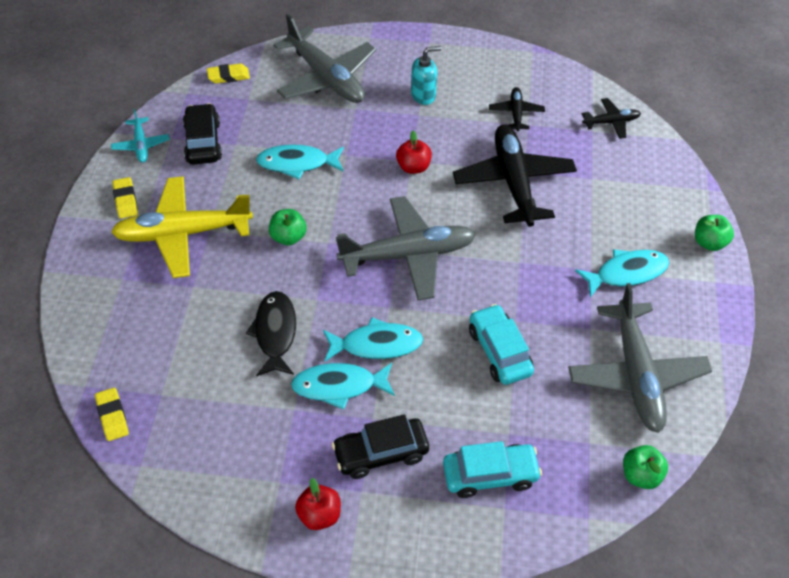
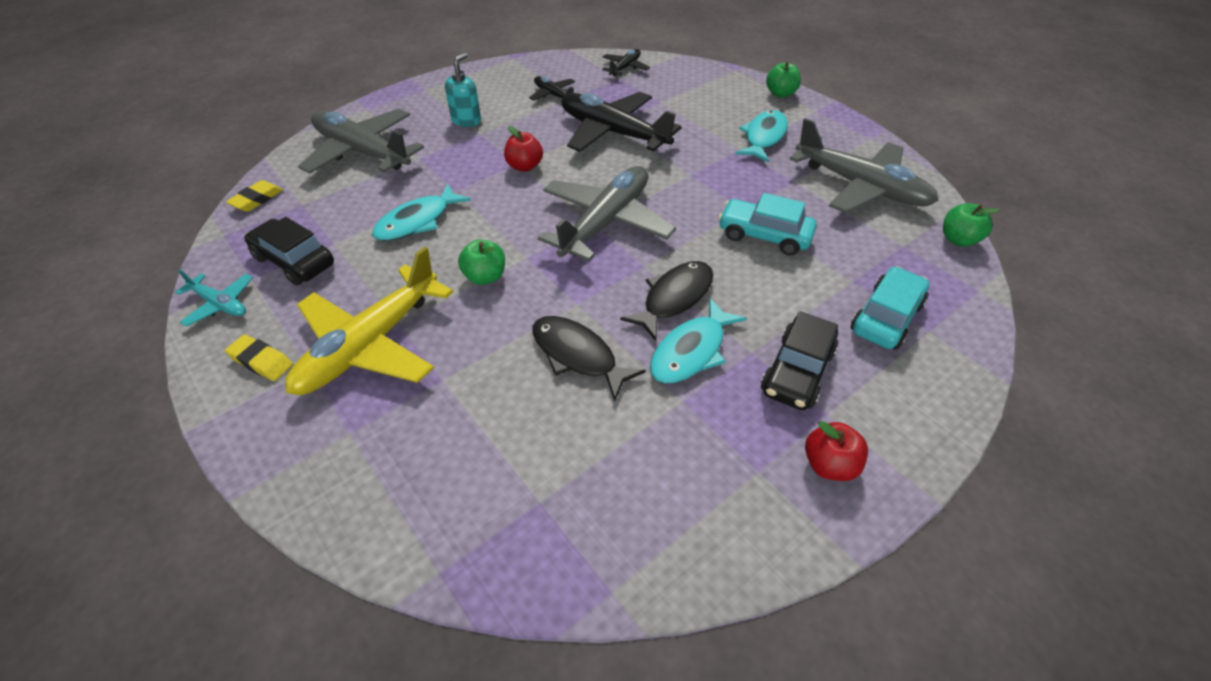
camera: 45 degrees left, 5 degrees down
yellow eraser [95,388,129,441] -> none
grey plane [273,14,376,103] -> grey plane turned 150 degrees counterclockwise [298,109,424,174]
turquoise fish [323,317,423,362] -> black fish [620,261,713,341]

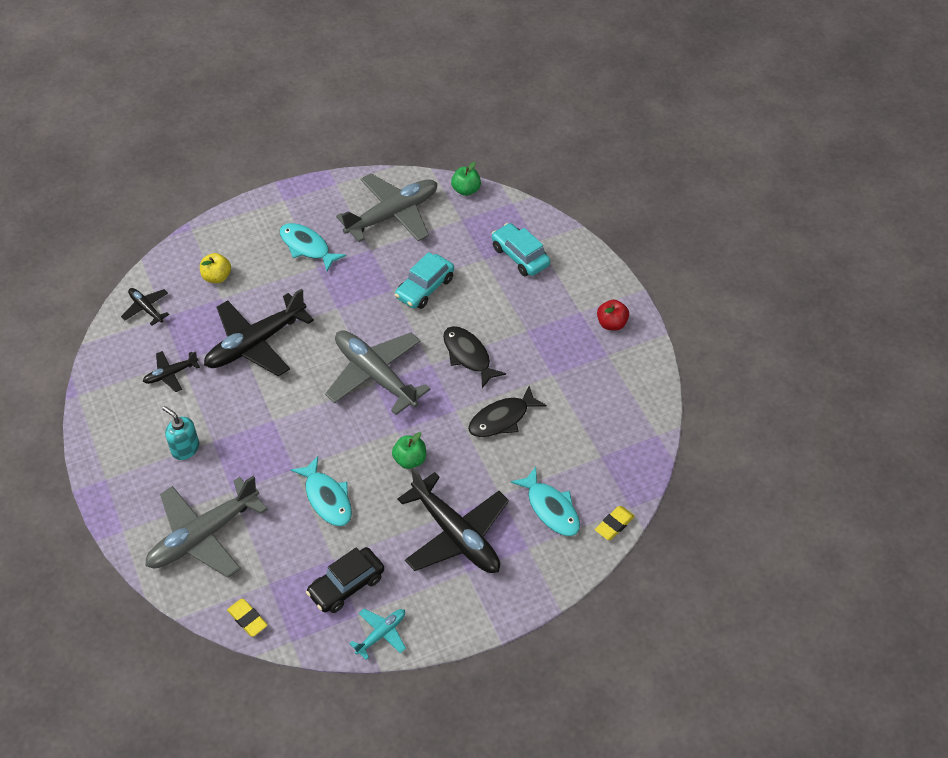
camera: 75 degrees left, 5 degrees up
yellow eraser [225,334,293,381] -> yellow eraser moved to [595,506,635,540]
yellow plane [285,247,453,395] -> black plane [397,468,509,573]
red apple [504,126,543,172] -> none
turquoise fish [650,298,747,384] -> turquoise fish moved to [511,467,580,536]
black car [761,311,838,410] -> none
green apple [766,62,801,98] -> none
none -> yellow apple [200,253,231,283]

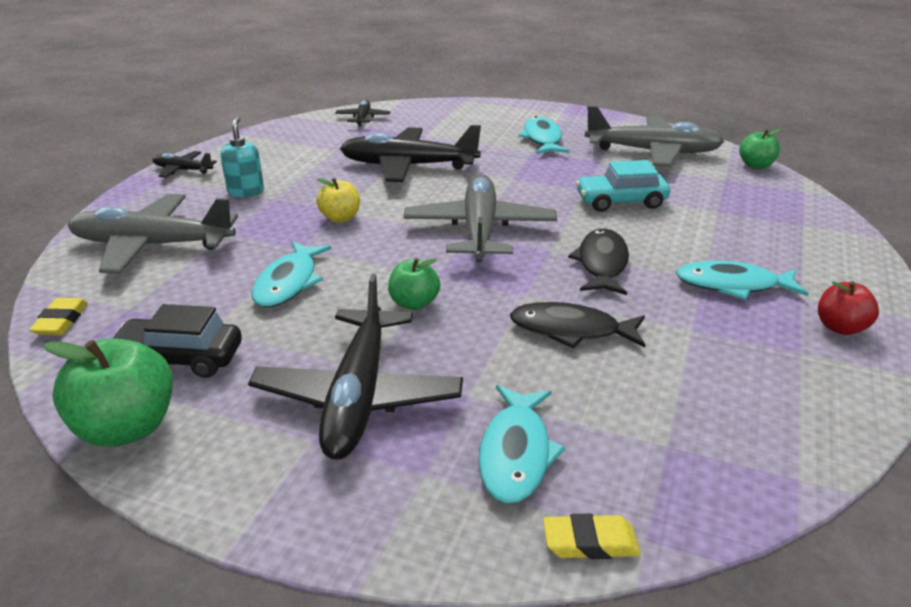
camera: 45 degrees right, 20 degrees down
black plane [143,351,200,392] -> black plane moved to [152,151,217,178]
yellow apple [200,253,231,283] -> yellow apple moved to [316,178,360,223]
turquoise plane [349,609,406,660] -> green apple [43,338,173,447]
turquoise car [491,223,550,276] -> none
none -> turquoise fish [676,261,809,300]

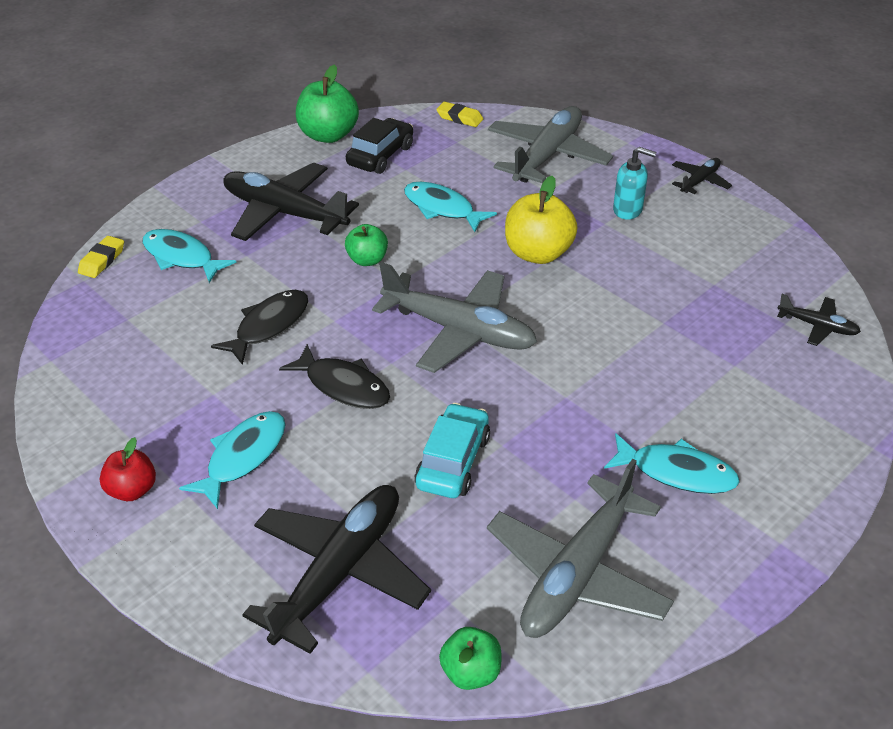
camera: 115 degrees right, 10 degrees up
yellow apple [316,178,360,223] -> yellow apple [505,176,577,264], size x1.68
black plane [340,125,481,182] -> black plane moved to [242,485,431,654]

